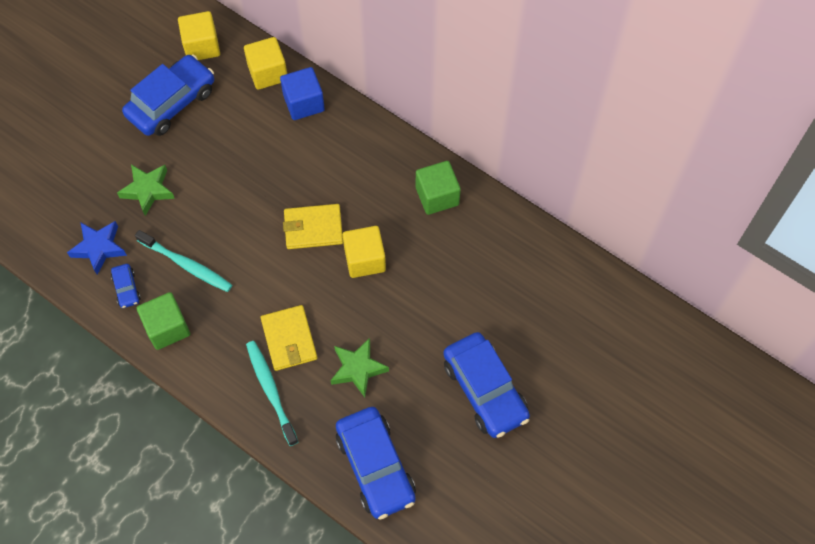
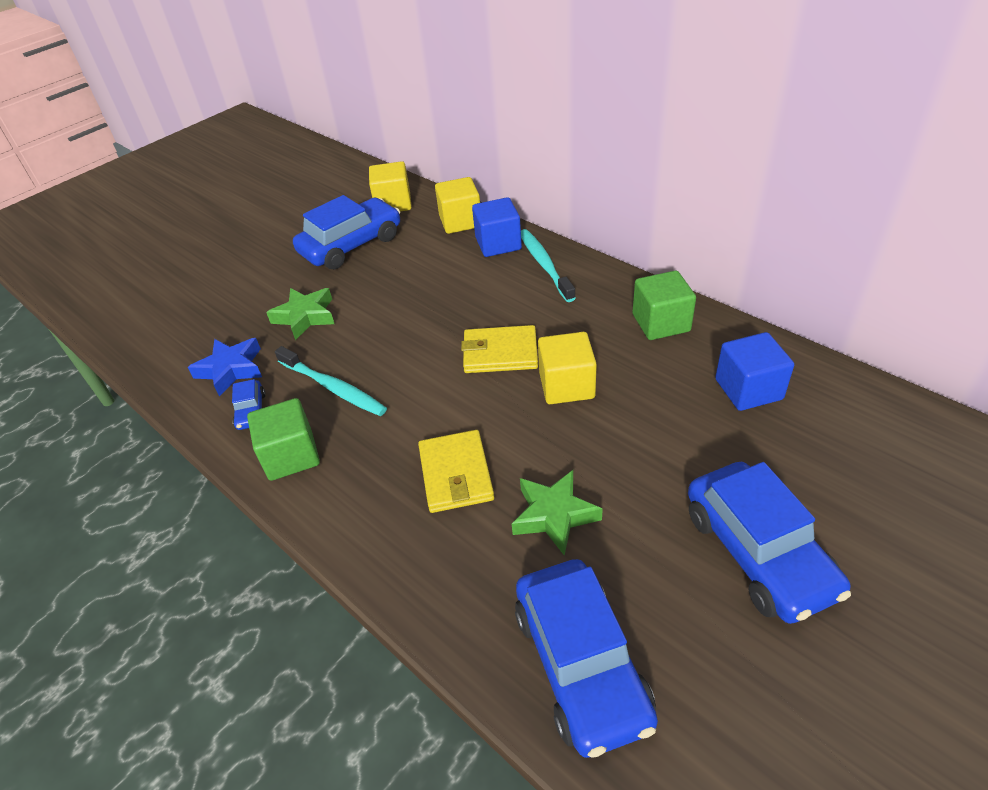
camera: 10 degrees right, 20 degrees down
turquoise toothbrush [246,341,298,446] -> turquoise toothbrush moved to [521,229,576,302]
none -> blue cube [715,332,794,411]

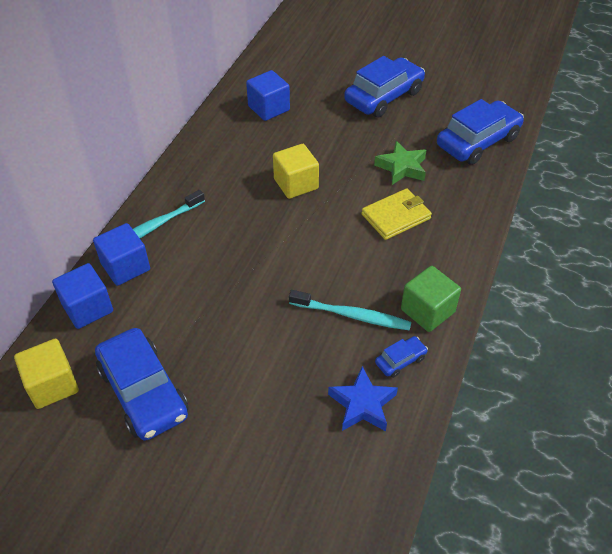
camera: 115 degrees left, 5 degrees up
green star [266,288,334,340] -> none
turquoise toothbrush [275,346,387,416] -> turquoise toothbrush turned 90 degrees clockwise [289,290,411,331]
blue car [293,195,400,269] -> blue car turned 150 degrees counterclockwise [95,328,188,441]
yellow cube [435,177,480,234] -> blue cube [52,263,113,329]
yellow wallet [461,325,538,373] -> none
green cube [633,270,696,340] -> none

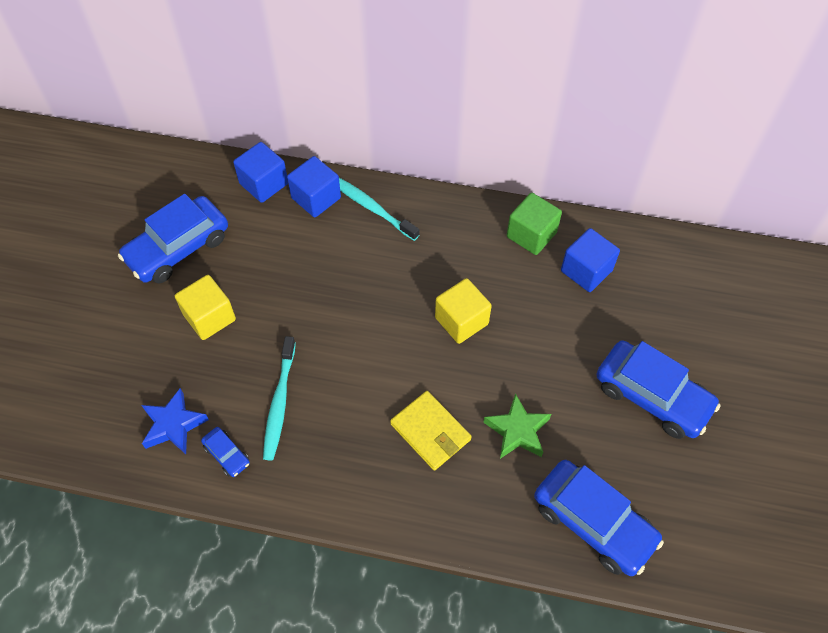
camera: 80 degrees right, 10 degrees up
yellow cube [14,339,79,409] -> yellow cube moved to [175,275,236,340]
green cube [401,266,461,332] -> green cube moved to [507,193,562,255]

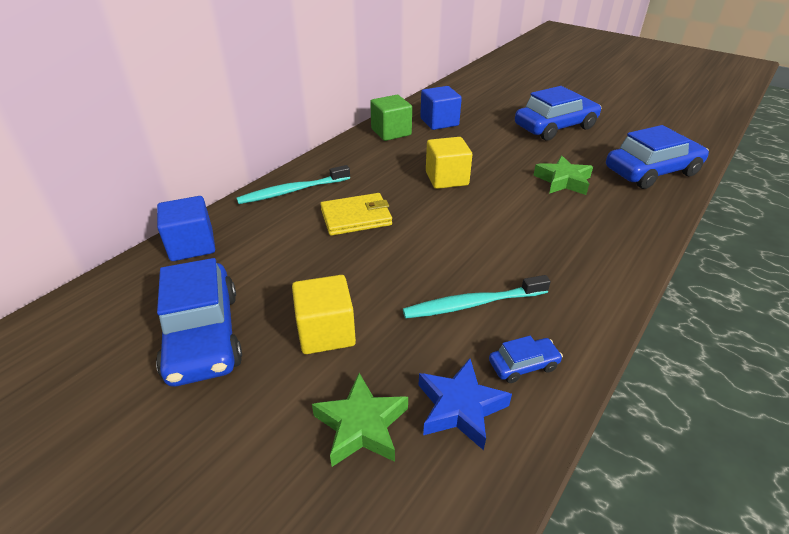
camera: 65 degrees left, 20 degrees down
turquoise toothbrush [263,336,296,461] -> turquoise toothbrush turned 135 degrees clockwise [403,275,551,319]
blue cube [287,156,341,217] -> none
yellow wallet [390,391,472,471] -> yellow wallet moved to [320,193,392,236]
none -> green star [312,373,408,467]

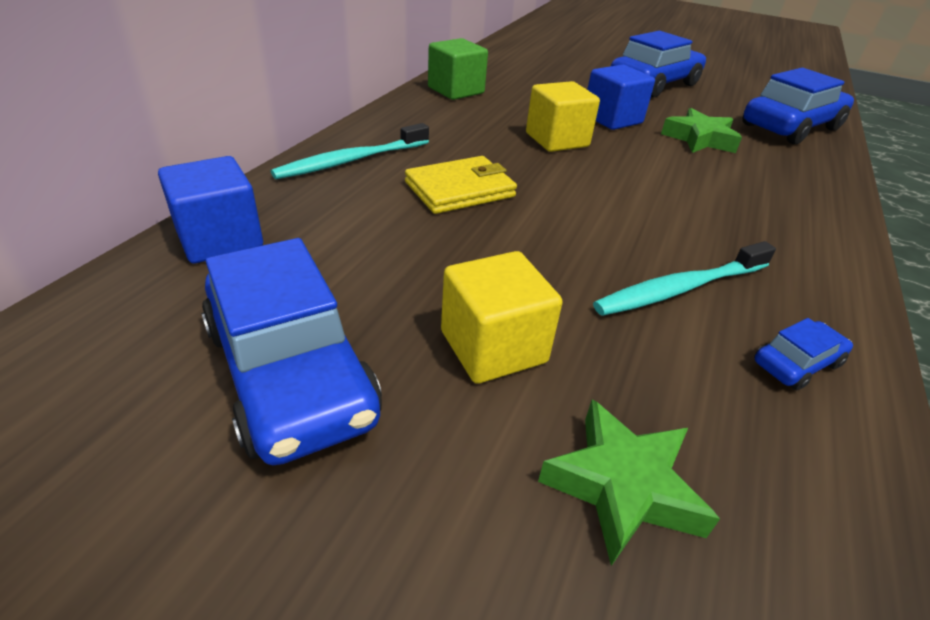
camera: 15 degrees left, 0 degrees up
blue star [418,358,512,450] -> none
blue cube [420,86,462,130] -> blue cube moved to [587,65,655,130]

